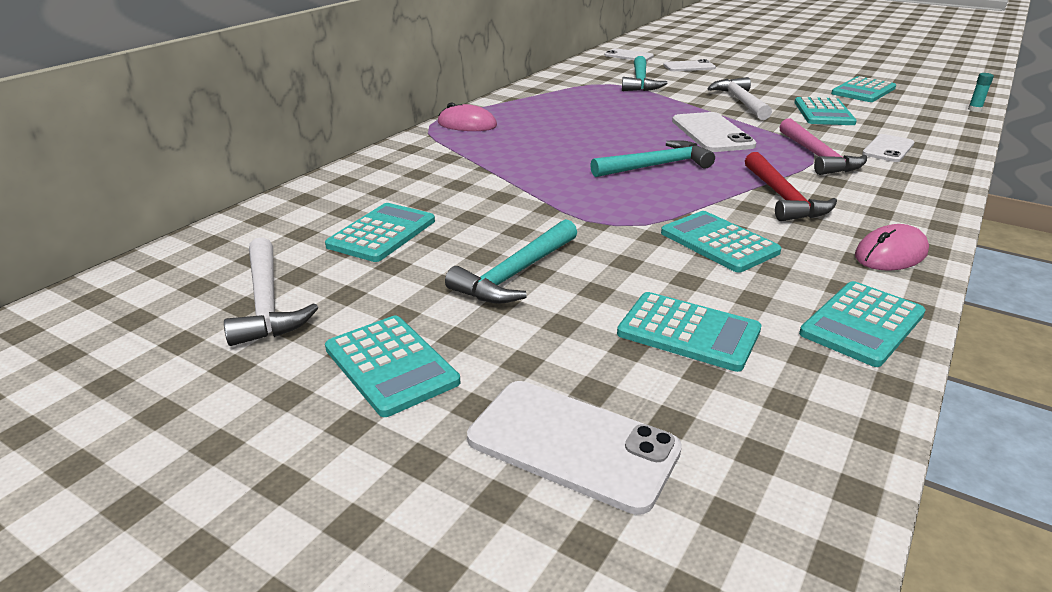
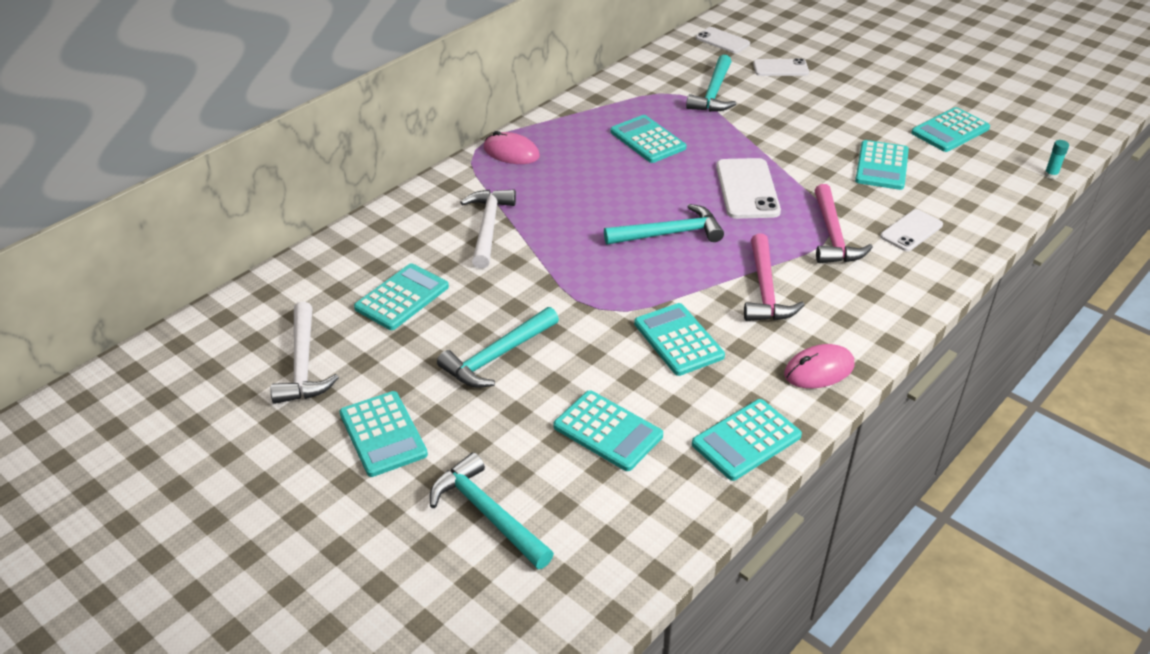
camera: 10 degrees right, 10 degrees up
white phone [467,381,682,515] -> turquoise hammer [430,452,554,569]
white hammer [707,77,772,120] -> white hammer moved to [460,189,516,269]
red hammer [745,152,837,221] -> pink hammer [744,234,805,321]
none -> turquoise calculator [610,115,686,163]

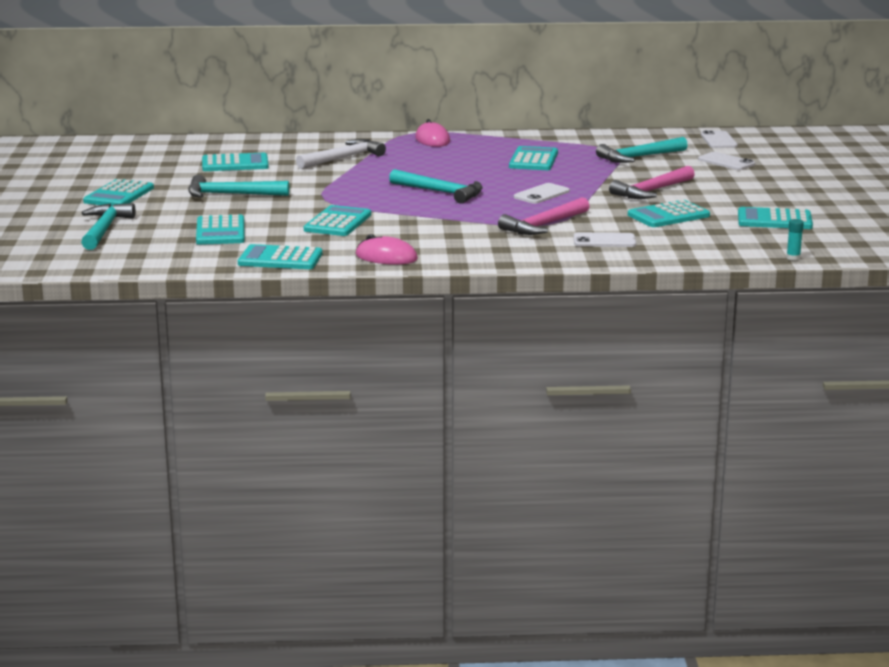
camera: 45 degrees right, 20 degrees down
white hammer [270,301,339,404] -> none
white phone [716,158,781,219] -> white phone [514,183,570,204], size x0.64
pink hammer [744,234,805,321] -> pink hammer moved to [609,166,695,199]

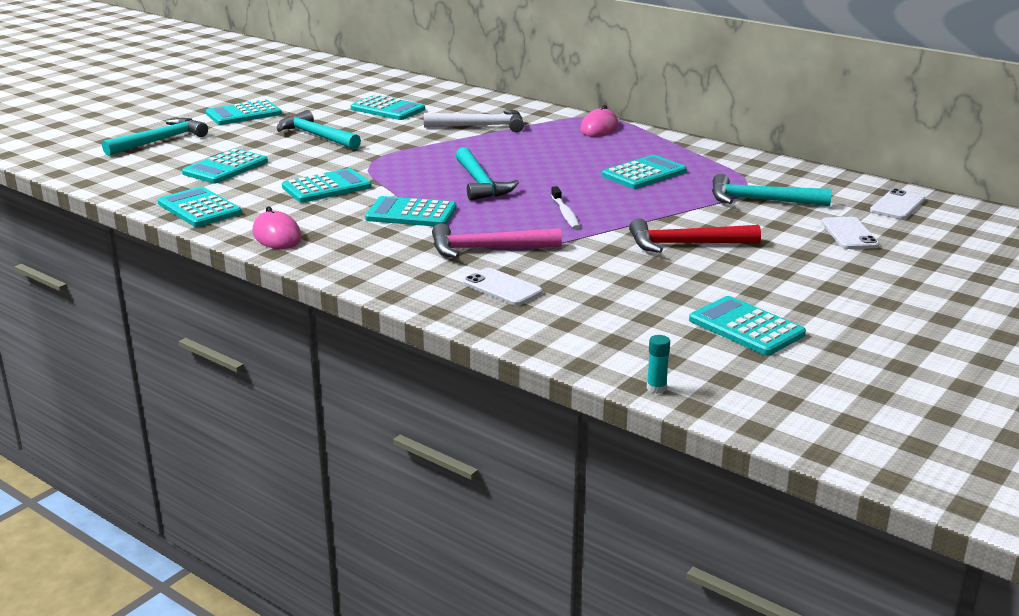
camera: 40 degrees right, 5 degrees up
white phone [514,183,570,204] -> white toothbrush [551,186,580,229]
pink hammer [609,166,695,199] -> red hammer [629,218,761,253]
turquoise calculator [628,200,710,227] -> turquoise calculator moved to [365,196,457,226]

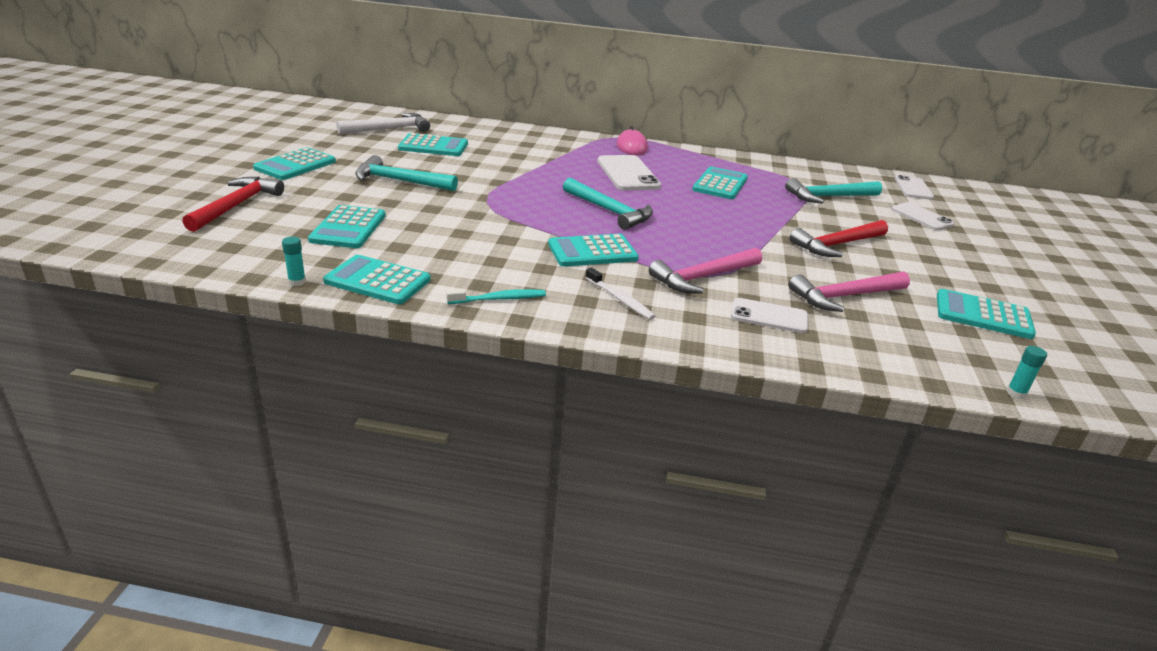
camera: 30 degrees left, 5 degrees up
turquoise hammer [102,118,208,156] -> red hammer [182,177,284,232]
pink mouse [252,207,302,249] -> turquoise toothbrush [446,289,546,304]
turquoise calculator [282,168,371,203] -> none
white hammer [424,109,524,132] -> white hammer moved to [337,113,430,135]
white toothbrush [551,186,580,229] -> white toothbrush moved to [585,267,655,320]
none -> turquoise glue stick [282,237,306,286]
none -> white phone [597,155,661,190]
none -> pink hammer [788,271,910,312]

